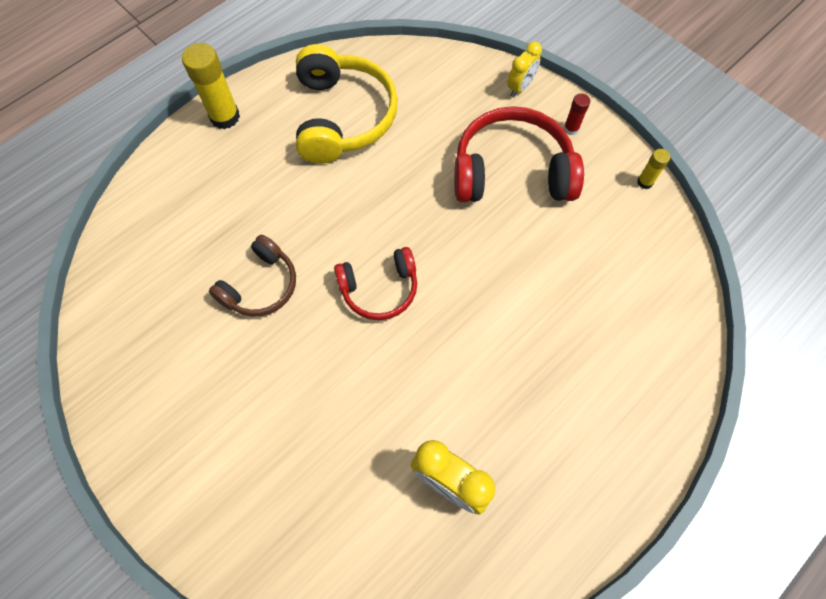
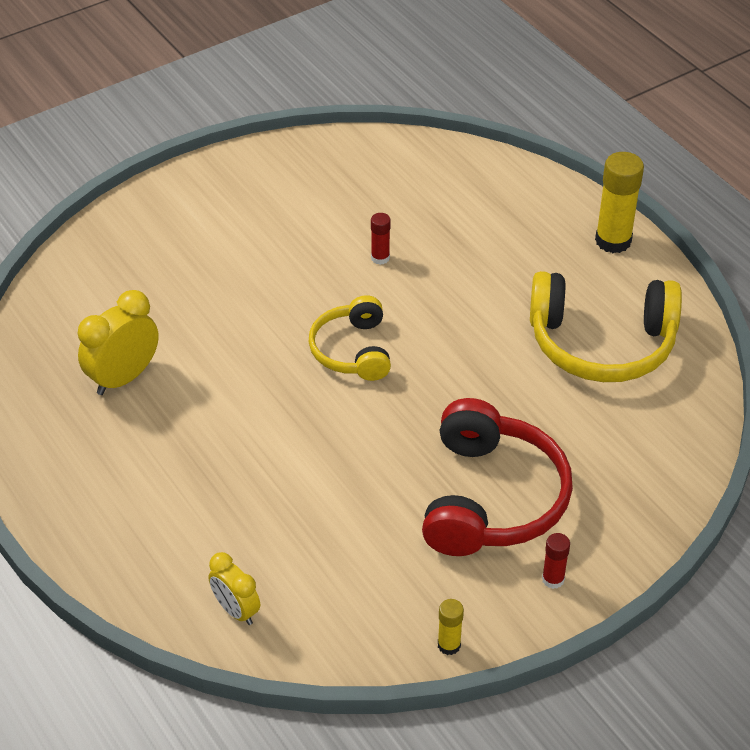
camera: 100 degrees right, 20 degrees down
brown headphones [209,235,296,317] -> red glue stick [371,213,391,265]
red headphones [334,247,417,320] -> yellow headphones [309,295,391,381]
yellow clock [507,42,542,97] -> yellow clock moved to [208,552,260,625]

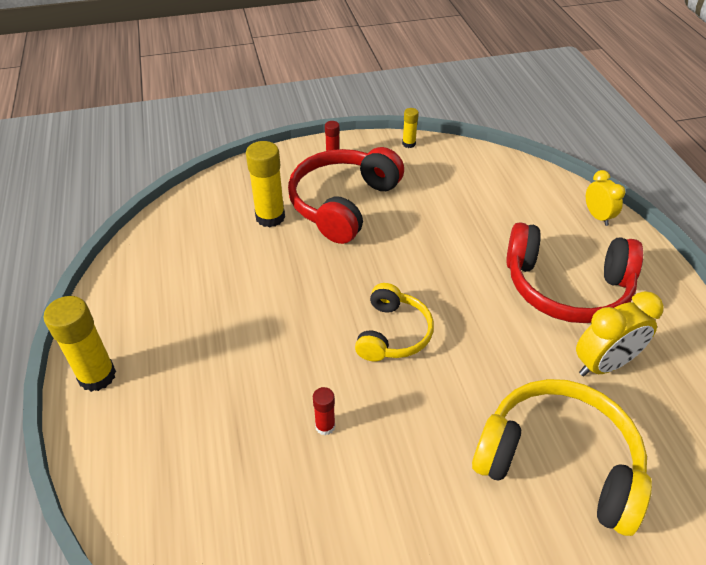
camera: 160 degrees left, 0 degrees up
yellow clock [208,552,260,625] -> yellow clock moved to [586,170,625,226]
yellow headphones [530,271,682,382] -> yellow headphones moved to [472,379,652,536]
none -> yellow glue stick [246,141,285,228]
none -> red headphones [506,222,643,323]

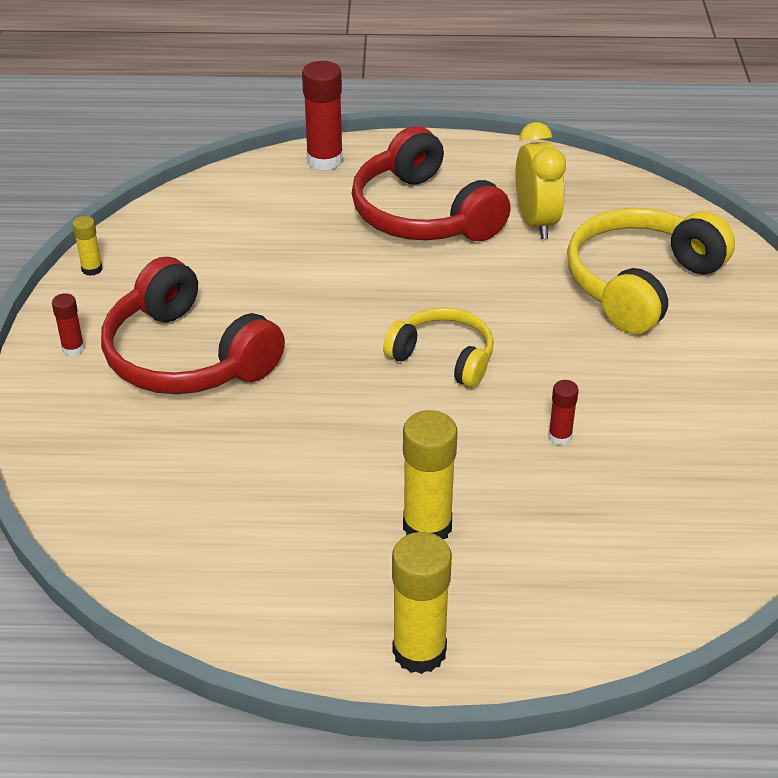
camera: 75 degrees left, 5 degrees down
yellow glue stick [246,141,285,228] -> yellow glue stick moved to [403,410,457,539]
red headphones [506,222,643,323] -> red headphones turned 120 degrees clockwise [352,126,511,241]
yellow clock [586,170,625,226] -> red glue stick [302,61,343,171]

